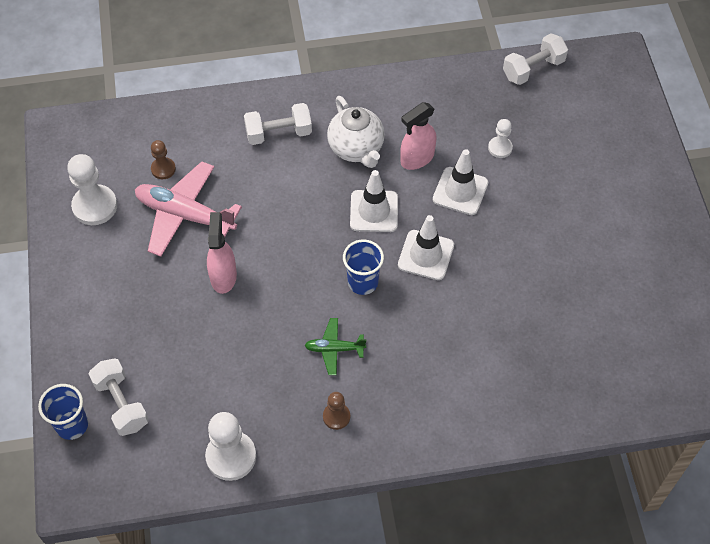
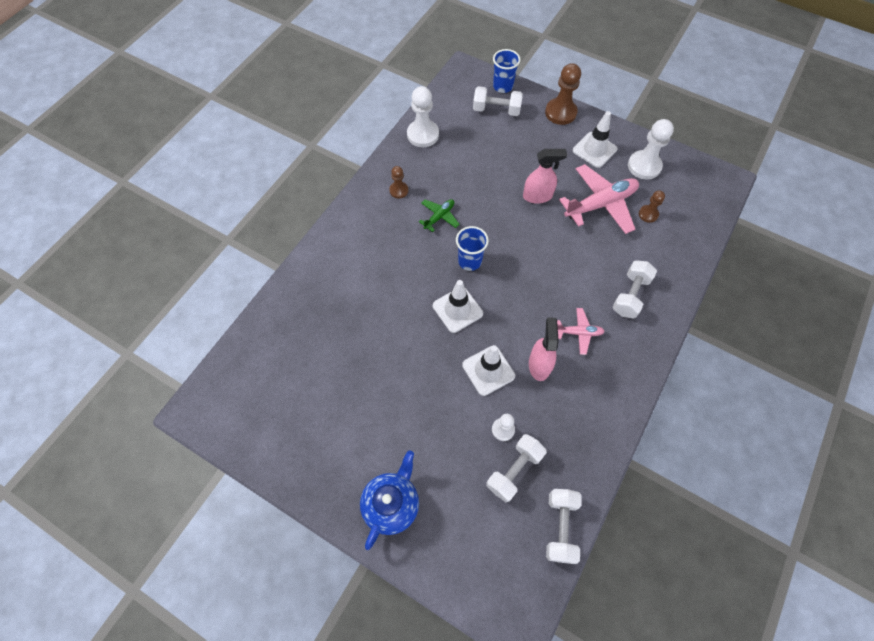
camera: 130 degrees right, 5 degrees up
pink spray bottle [207,212,237,294] -> pink spray bottle turned 45 degrees counterclockwise [523,149,567,204]
white teapot [327,96,385,168] -> pink plane [557,308,605,355]
white traffic cone [350,170,398,232] -> white traffic cone moved to [573,111,617,168]
none -> blue teapot [360,450,419,550]
none -> white dumbbell [487,434,547,502]
none -> brown pawn [545,63,581,125]

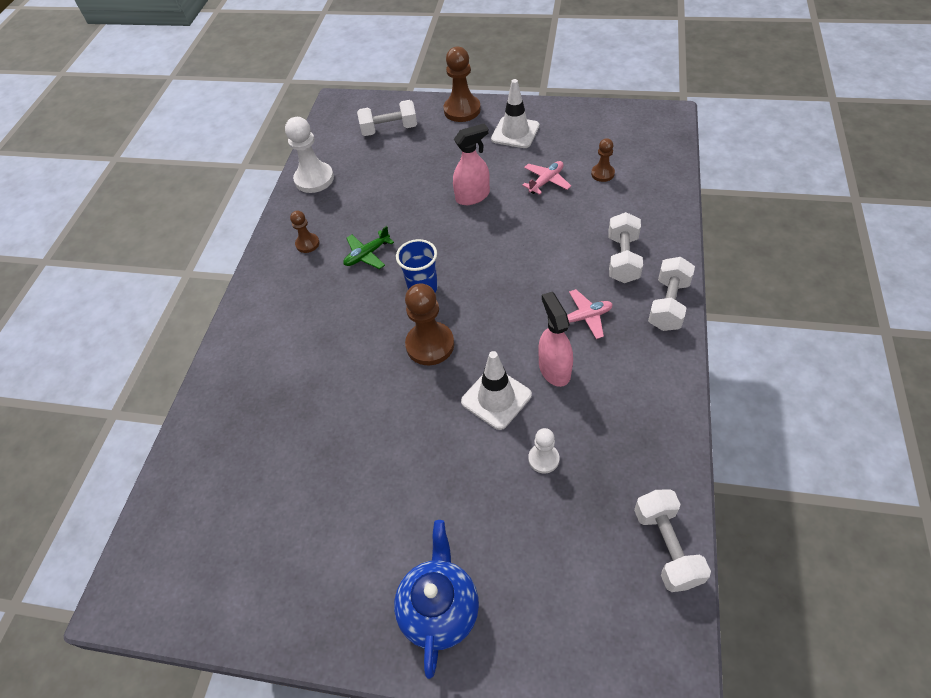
camera: 15 degrees left, 10 degrees down
green plane [419,199,460,232] -> green plane turned 150 degrees counterclockwise [343,226,394,269]
white traffic cone [433,280,483,333] -> brown pawn [405,283,454,365]
white dumbbell [487,434,547,502] -> white dumbbell moved to [648,257,695,331]
blue cup [493,49,521,93] -> none
pink plane [559,164,639,234] -> pink plane [522,161,571,195], size x0.51
white pawn [628,119,674,180] -> none

